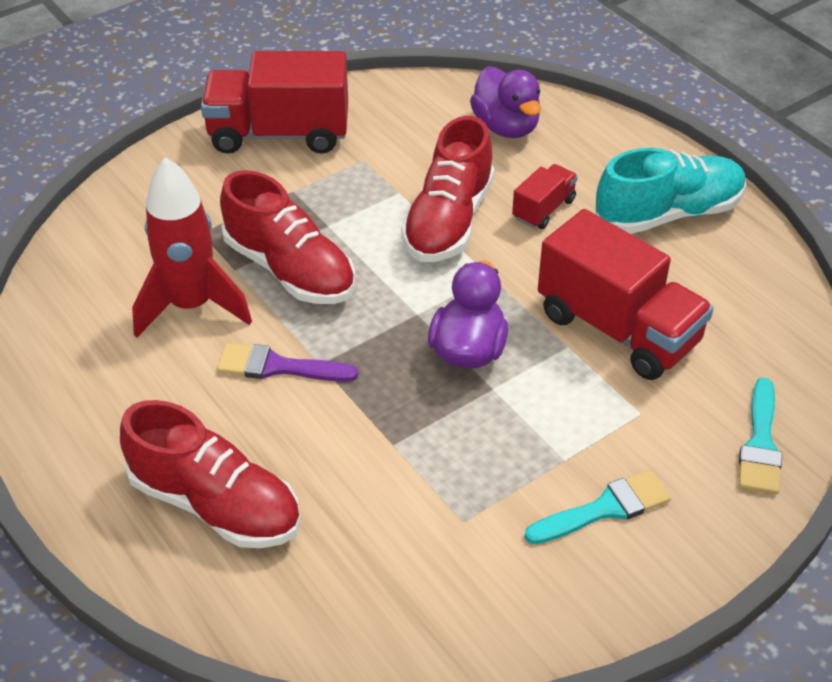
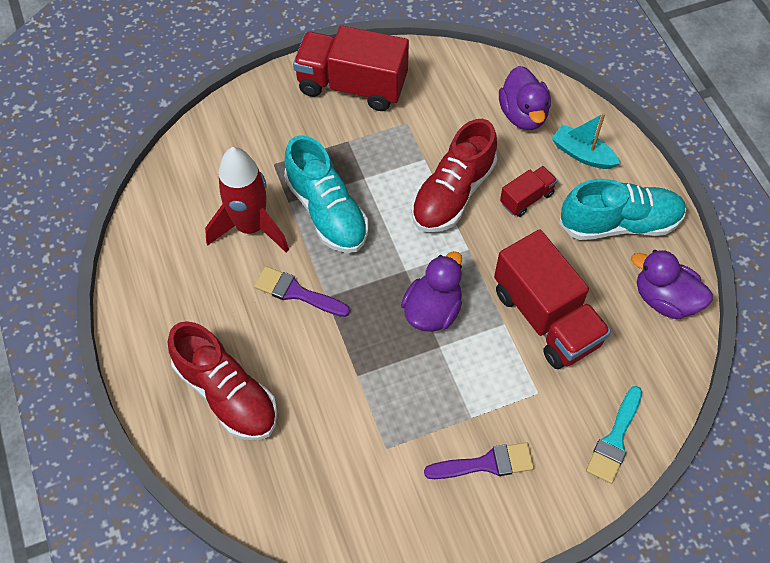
camera: 15 degrees right, 15 degrees up
red shoe [220,170,355,304] -> turquoise shoe [284,135,368,253]
turquoise brush [525,470,671,544] -> purple brush [424,442,534,479]
none -> turquoise boat [552,113,620,169]
none -> purple duck [631,250,713,319]

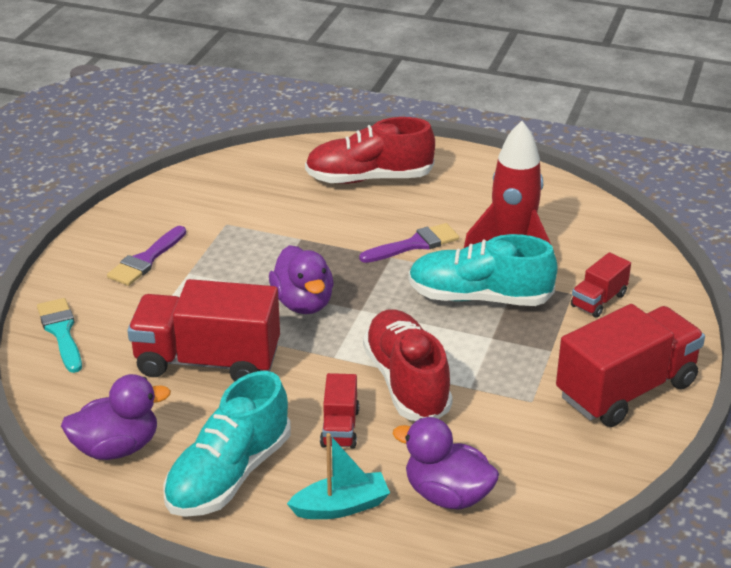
camera: 130 degrees right, 25 degrees down
none -> red truck [571,252,631,318]

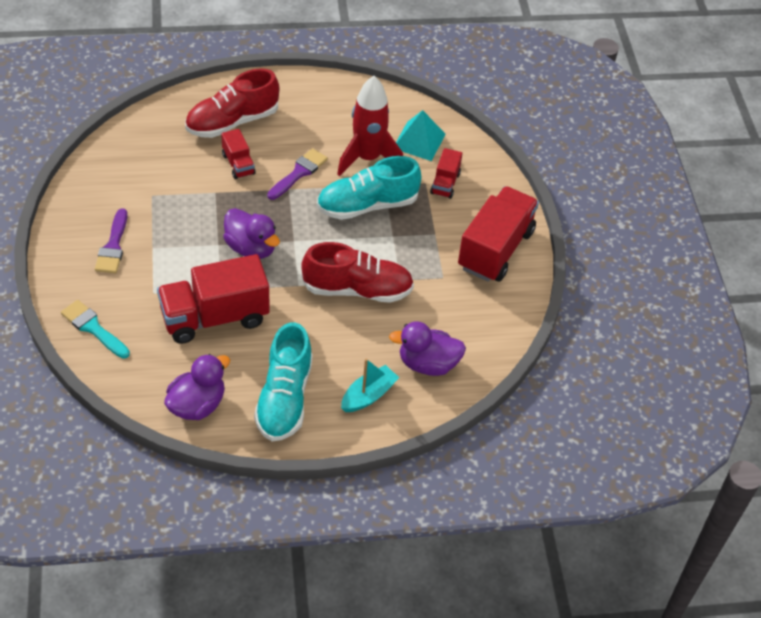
camera: 30 degrees left, 15 degrees up
red truck [320,373,359,448] -> red truck moved to [221,129,255,179]
red shoe [363,309,453,421] -> red shoe turned 135 degrees clockwise [301,242,414,303]
none -> turquoise pyramid [396,110,446,161]

